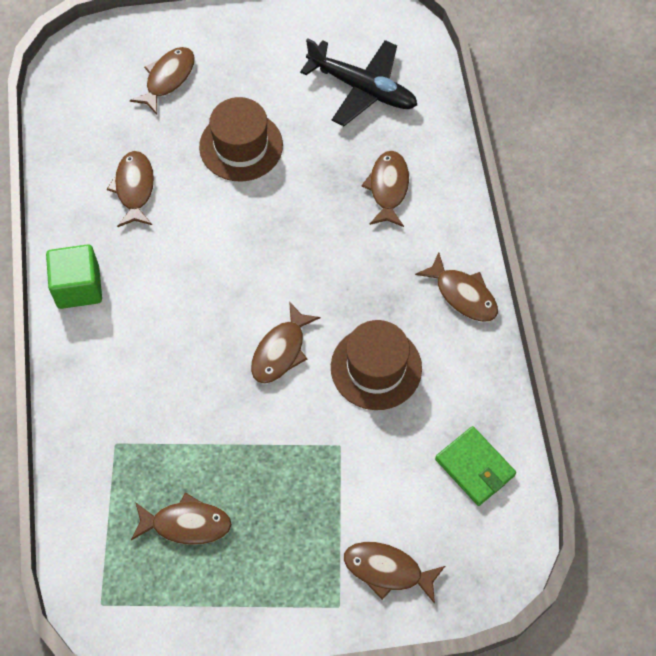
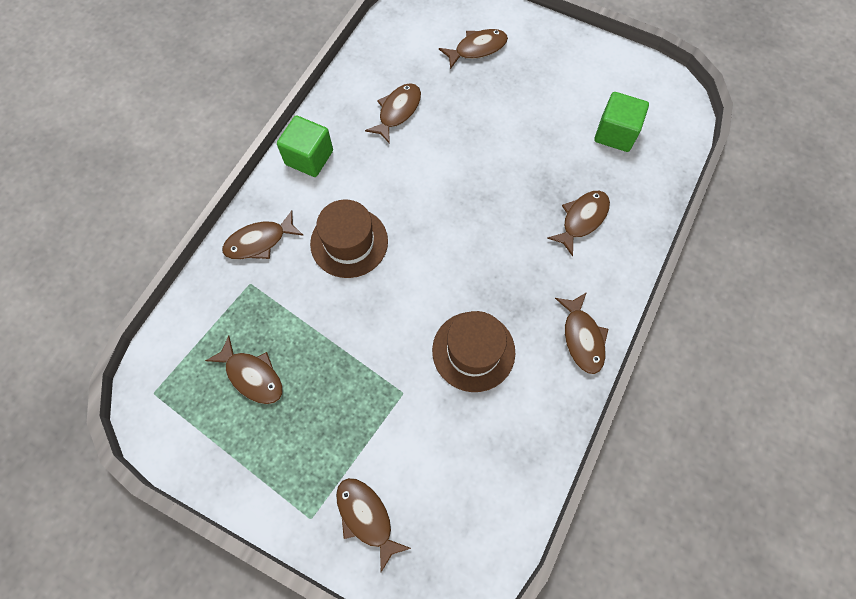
camera: 35 degrees right, 5 degrees up
brown hat [199,97,283,181] -> brown hat moved to [310,199,388,278]
brown fish [251,301,320,384] -> brown fish moved to [222,210,304,259]
black plane [300,38,417,126] -> green cube [594,92,649,152]
green wallet [435,426,516,506] -> none

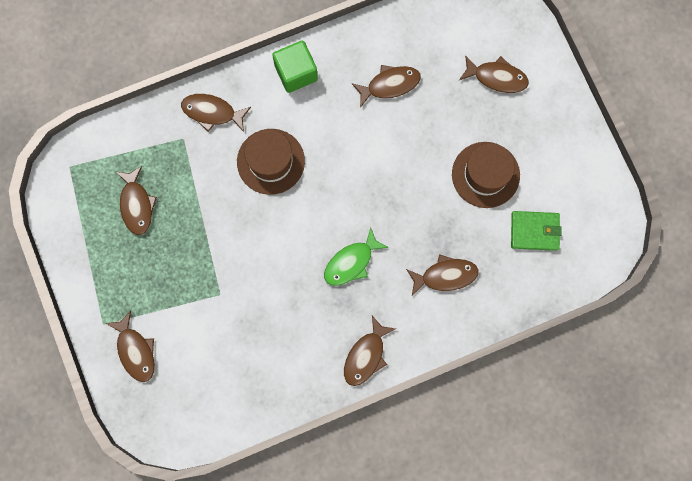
camera: 40 degrees right, 10 degrees up
brown fish [336,478,411,572] -> brown fish turned 150 degrees clockwise [105,311,155,382]
brown hat [432,311,515,392] -> brown hat moved to [452,142,520,208]
green cube [594,92,649,152] -> green wallet [511,211,562,251]
none -> green fish [324,227,389,286]

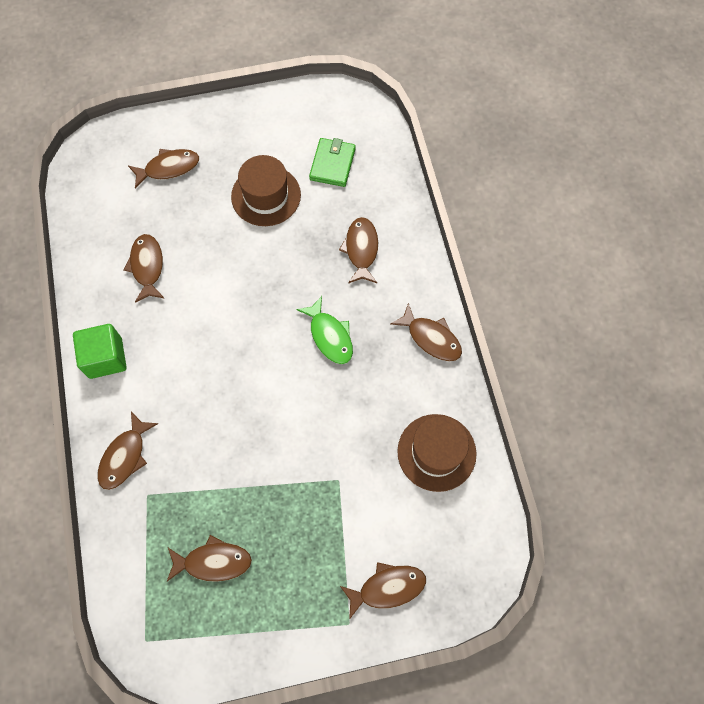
camera: 80 degrees left, 10 degrees down
brown hat [237,129,305,195] -> brown hat moved to [397,414,477,492]
brown fish [459,55,529,93] -> brown fish turned 45 degrees clockwise [128,149,199,189]

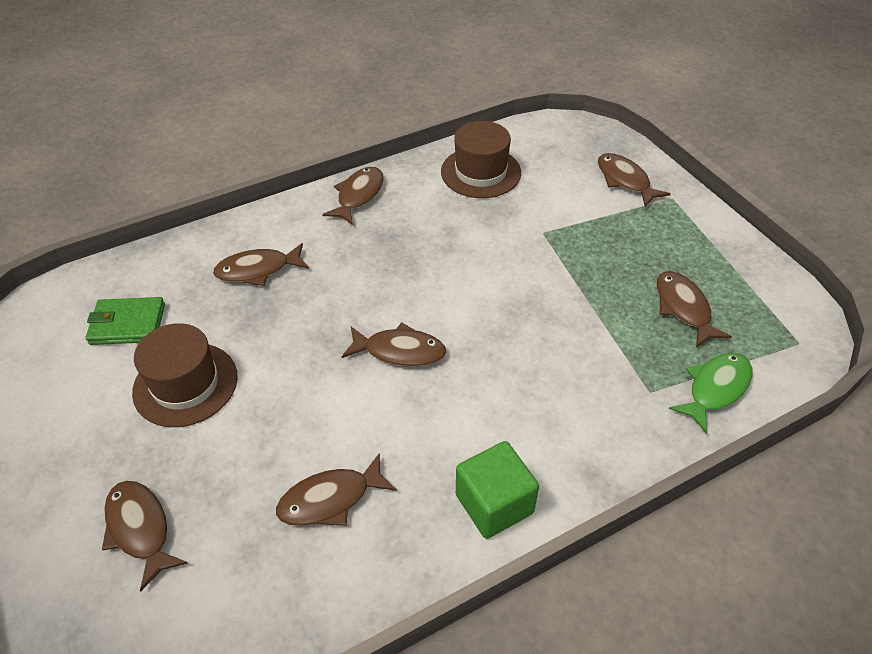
camera: 105 degrees left, 20 degrees down
brown fish [97,411,158,490] -> brown fish moved to [342,323,446,367]
green fish [296,296,353,364] -> green fish moved to [669,353,752,434]

